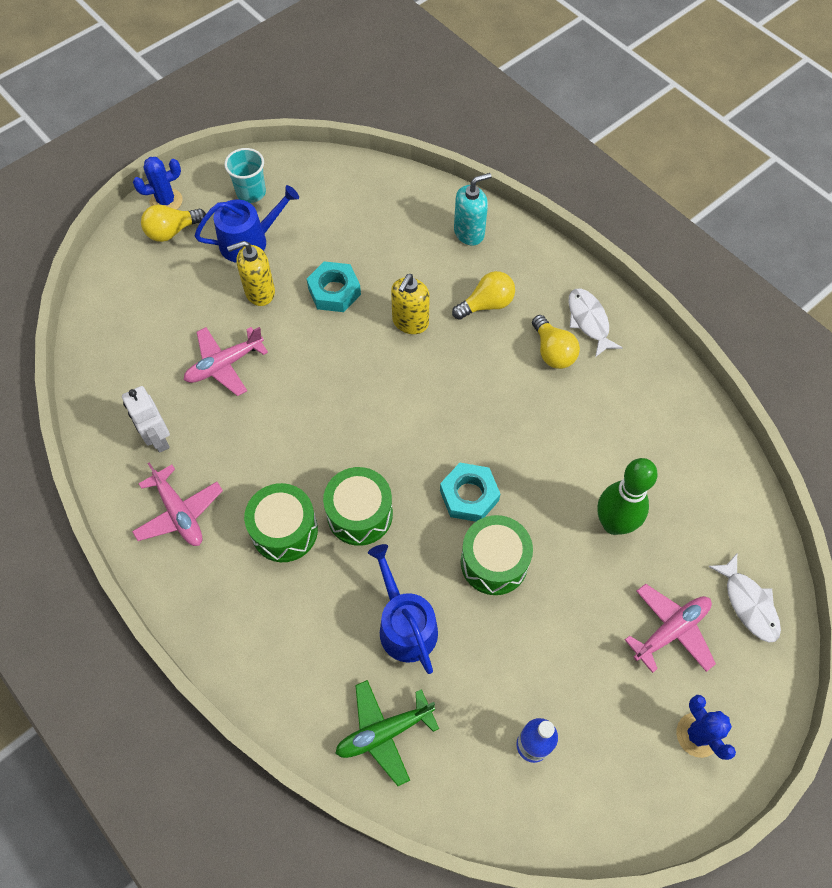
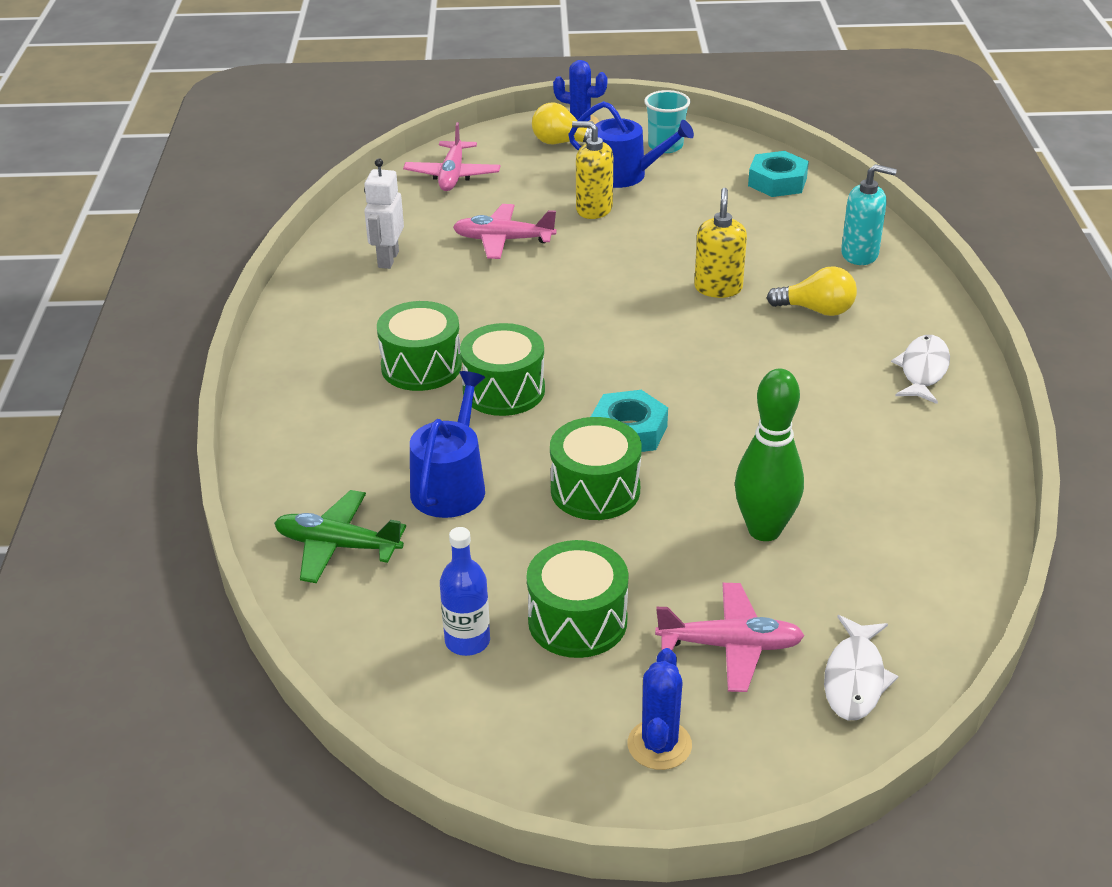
camera: 40 degrees right, 25 degrees down
pink plane [132,462,223,546] -> pink plane moved to [403,122,500,191]
turquoise nut [307,261,361,312] -> turquoise nut moved to [748,151,809,197]
yellow soap dispenser [391,274,430,334] -> yellow soap dispenser turned 120 degrees clockwise [694,188,747,298]
yellow light bulb [532,315,580,369] -> none
none -> green drum [527,540,628,658]

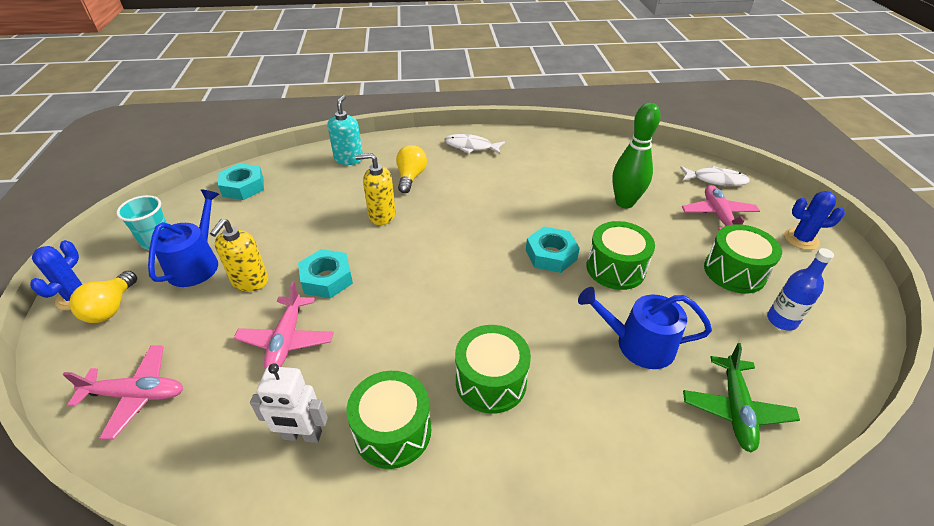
camera: 95 degrees left, 5 degrees up
green drum [460,323,545,416] -> green drum moved to [347,371,431,469]
none -> turquoise nut [298,249,353,299]

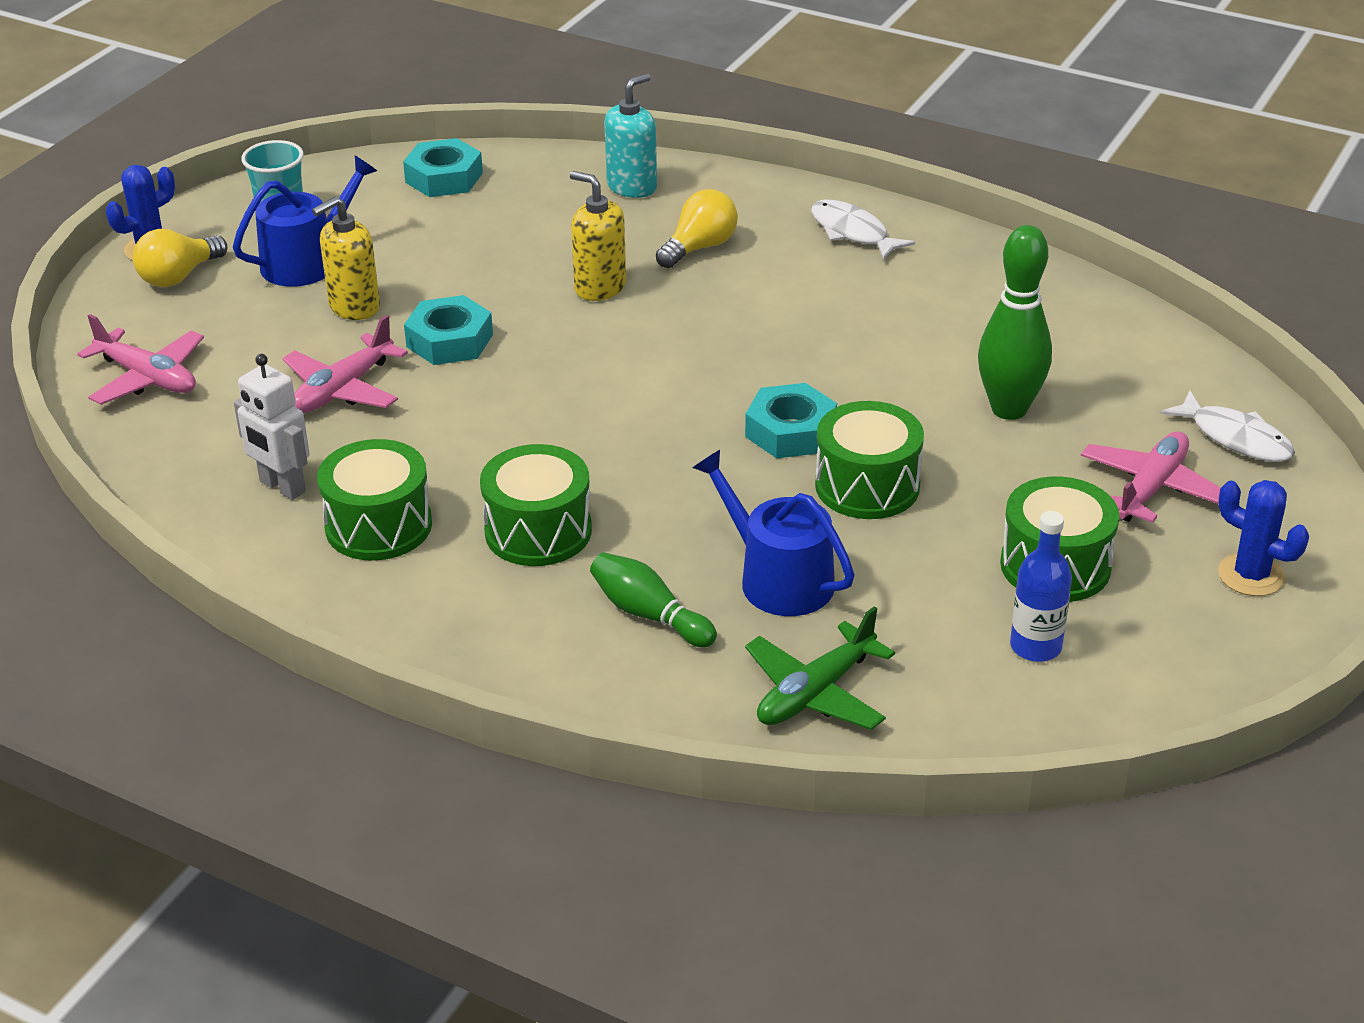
camera: 35 degrees right, 5 degrees down
none -> green bowling pin [590,553,717,647]

